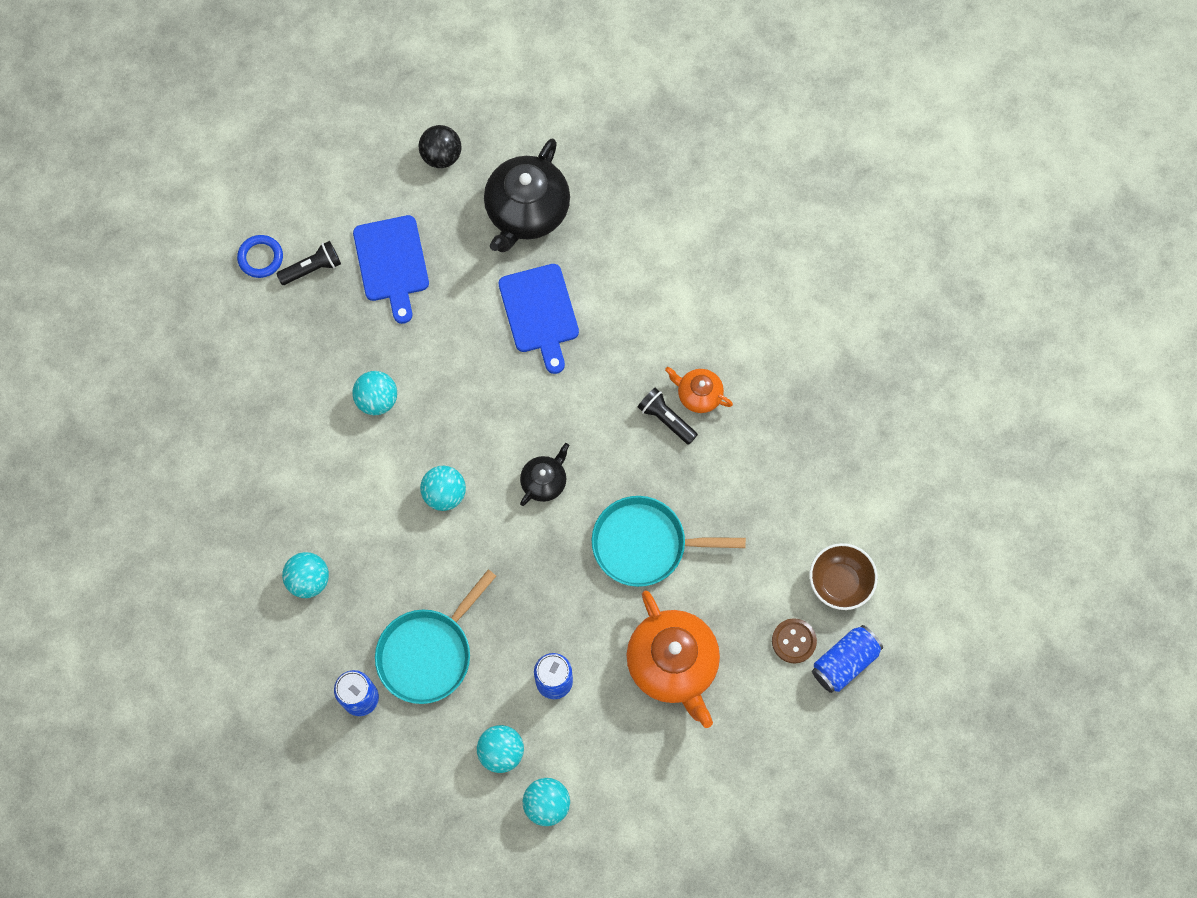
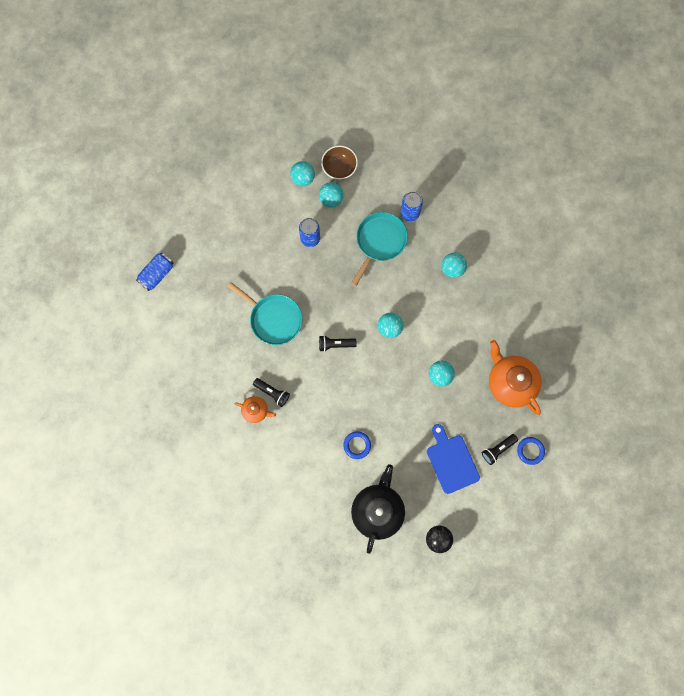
camera: 170 degrees right, 5 degrees up
blue cutting board [498,264,579,374] -> blue ring [343,431,371,459]
black teapot [520,443,569,506] -> black flashlight [319,335,357,352]
turquoise pan [592,496,746,587] -> turquoise pan turned 45 degrees clockwise [227,282,302,345]
orange teapot [627,590,720,728] -> orange teapot moved to [489,340,542,415]
brown button [772,618,817,663] -> none
brown bowl [809,543,878,610] -> brown bowl moved to [321,145,358,180]

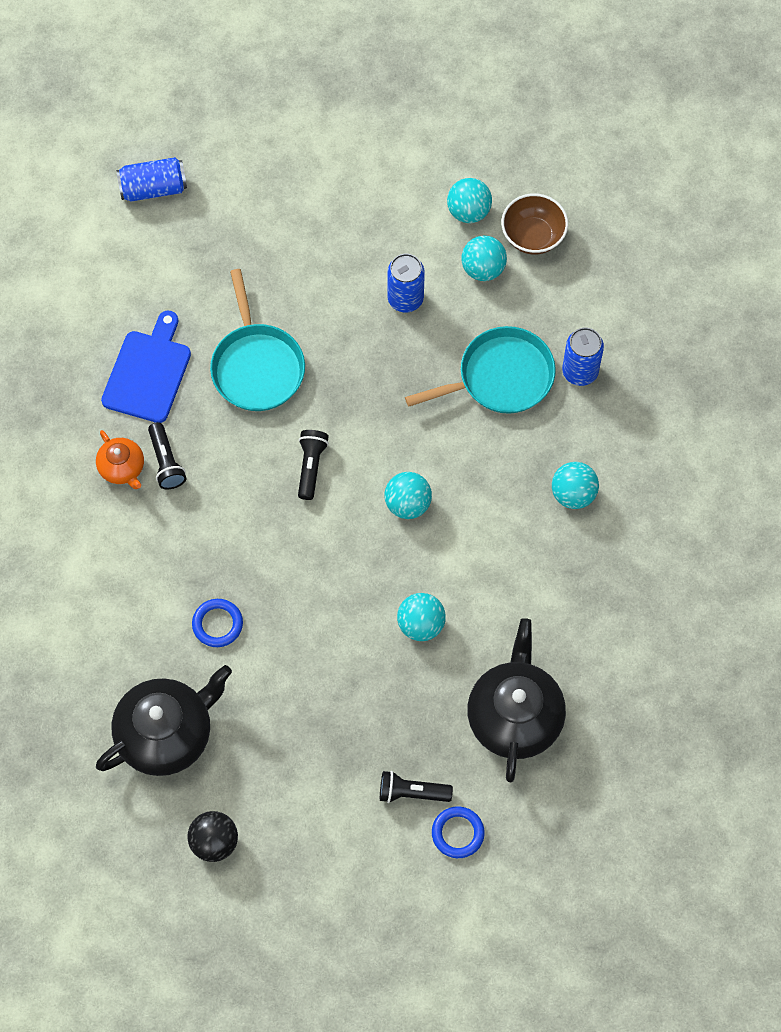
camera: 40 degrees right, 10 degrees down
black flashlight [319,335,357,352] -> black flashlight turned 60 degrees clockwise [298,430,329,500]
blue cutting board [427,424,480,494] -> blue cutting board moved to [101,310,191,423]
orange teapot [489,340,542,415] -> black teapot [467,618,566,782]

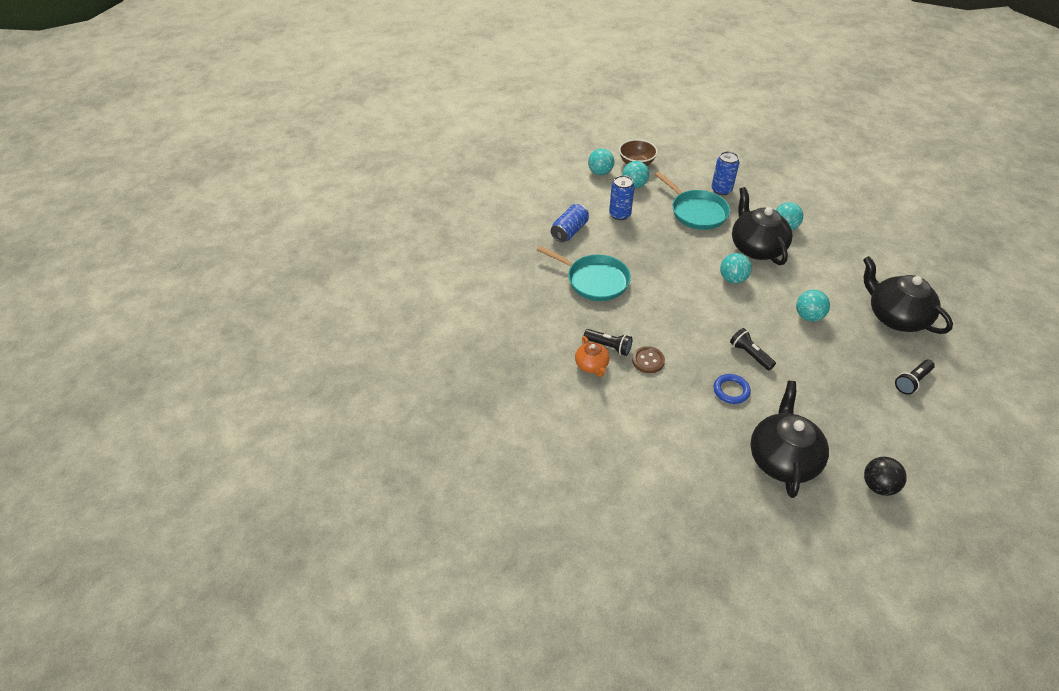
camera: 45 degrees left, 20 degrees down
orange teapot [96,430,144,489] -> orange teapot turned 60 degrees clockwise [575,336,610,377]
blue cutting board [101,310,191,423] -> none
blue can [116,157,187,202] -> blue can moved to [551,204,589,242]
black flashlight [298,430,329,500] -> black flashlight moved to [730,328,776,370]
turquoise pan [405,326,556,414] -> turquoise pan turned 120 degrees clockwise [655,172,730,230]
blue ring [432,806,485,858] -> none
none -> brown button [632,346,665,373]
none -> black teapot [732,187,792,265]

